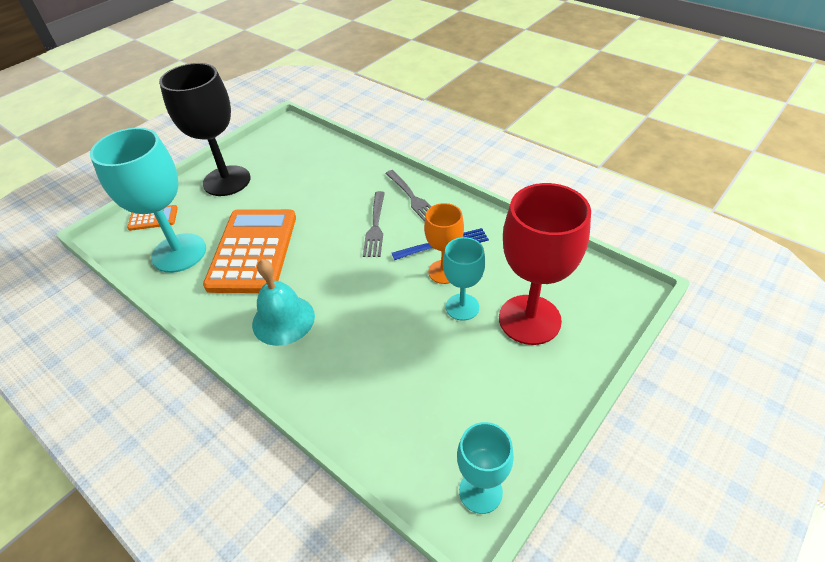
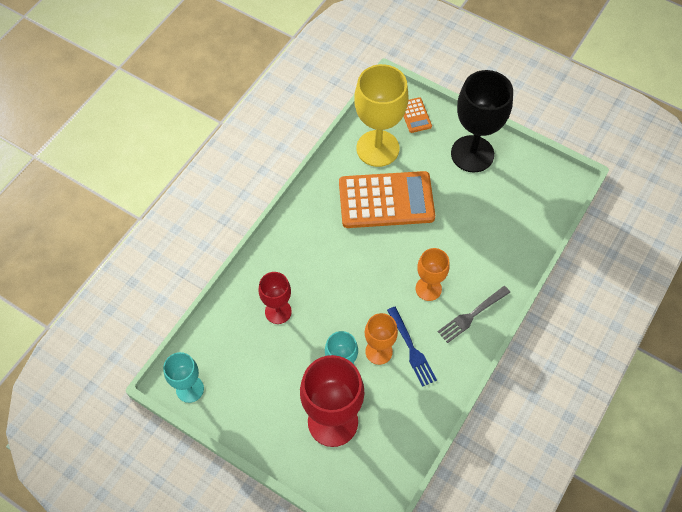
camera: 80 degrees right, 15 degrees up
turquoise goblet [90,128,206,273] -> yellow goblet [354,64,409,167]
turquoise bell [252,259,315,346] -> none
grey fork [363,191,385,257] -> orange goblet [416,248,450,301]
none -> red goblet [259,272,292,324]

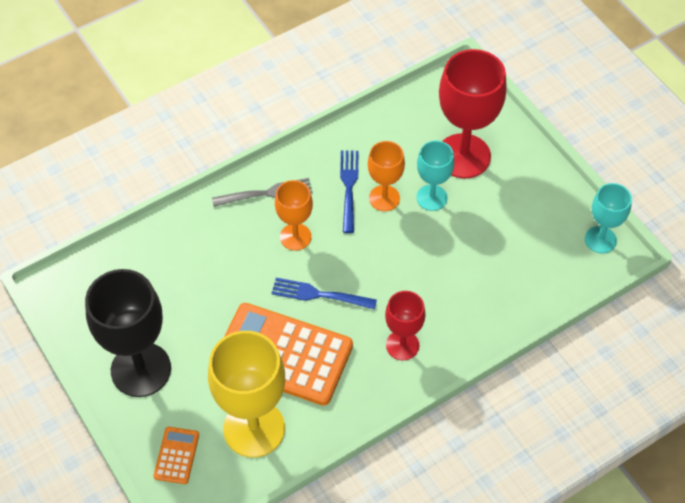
camera: 155 degrees left, 5 degrees down
red goblet [259,272,292,324] -> red goblet moved to [385,291,426,360]
none -> blue fork [271,278,377,310]

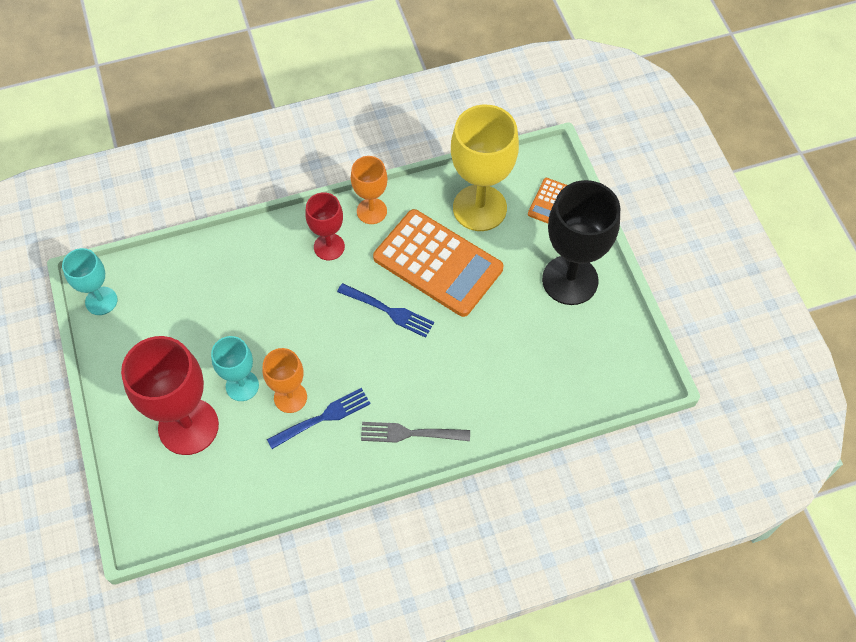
camera: 165 degrees left, 5 degrees up
orange goblet [275,180,313,251] -> orange goblet moved to [351,156,388,224]
blue fork [340,150,358,233] -> blue fork turned 135 degrees counterclockwise [267,388,371,449]

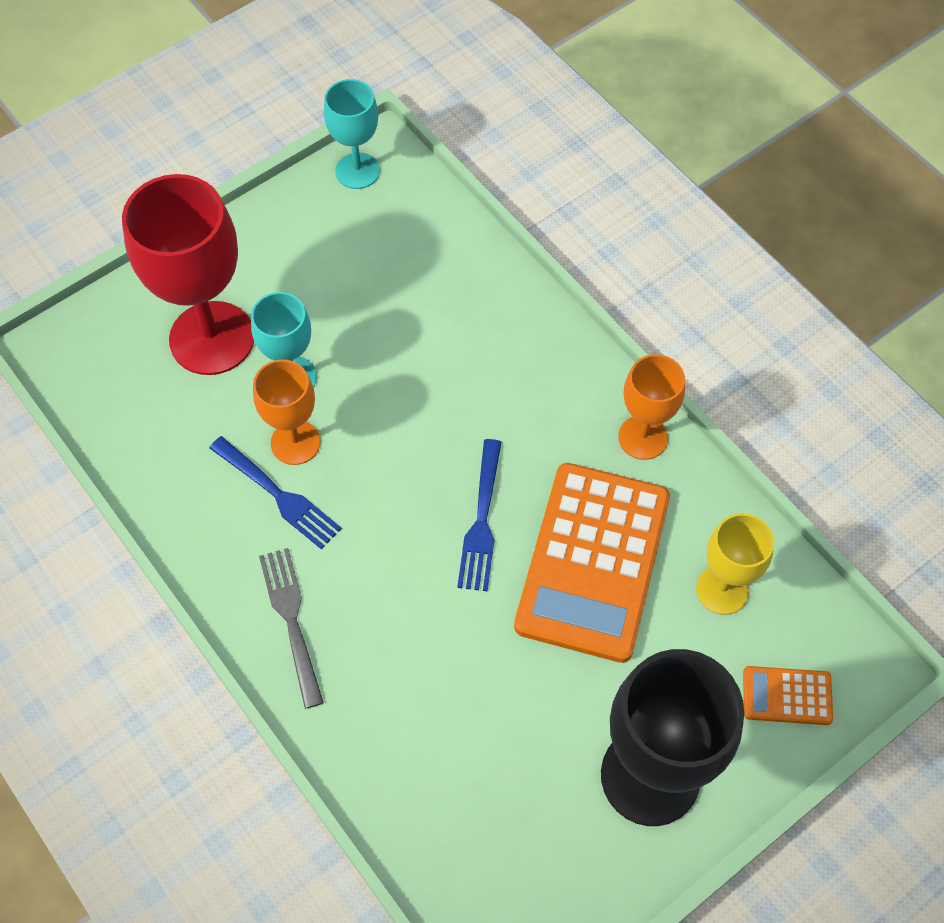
camera: 70 degrees right, 0 degrees up
red goblet [305,192,345,260] -> none
yellow goblet [451,105,519,231] -> yellow goblet [696,513,774,615], size x0.56

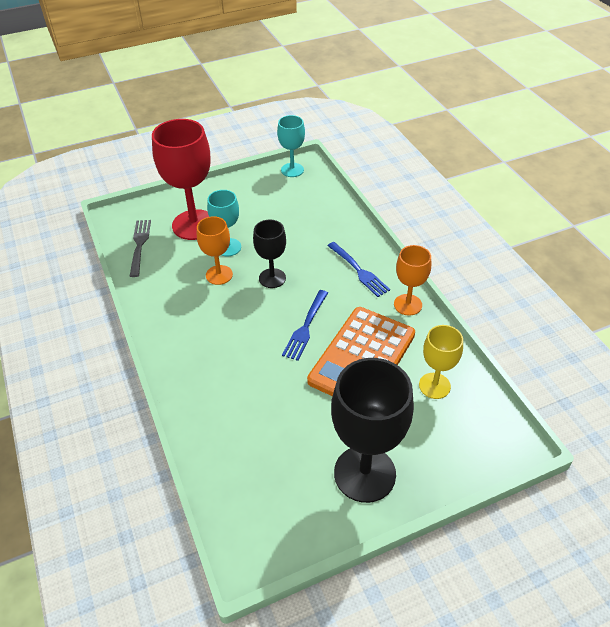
camera: 15 degrees right, 15 degrees down
blue fork [209,436,342,549] -> blue fork moved to [327,242,390,297]
grey fork [259,548,324,709] -> grey fork moved to [130,220,151,277]
orange calculator [743,666,833,725] -> none
none -> black goblet [253,220,286,288]

